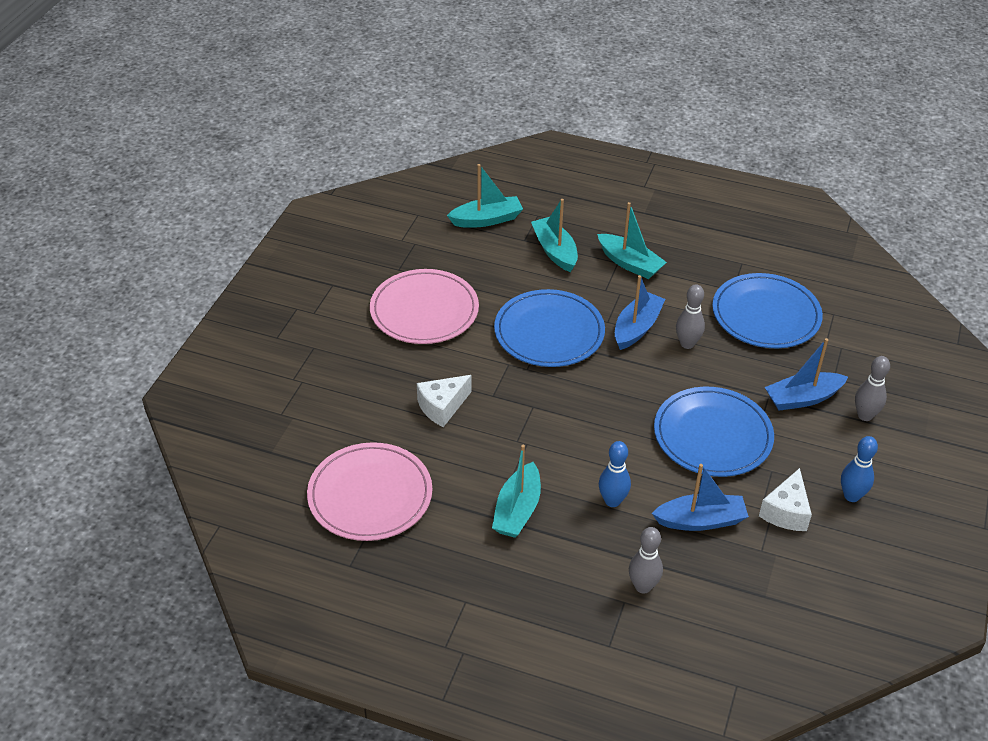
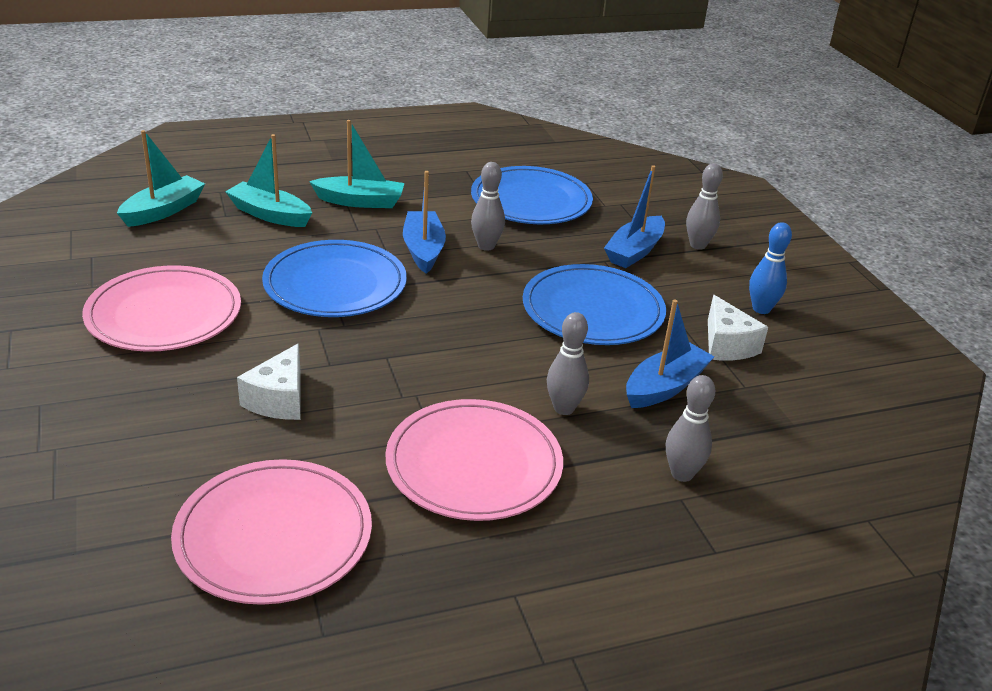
camera: 40 degrees left, 10 degrees down
turquoise boat [492,445,541,538] -> pink plate [386,399,563,521]
blue bowling pin [599,441,631,507] -> grey bowling pin [547,312,589,415]

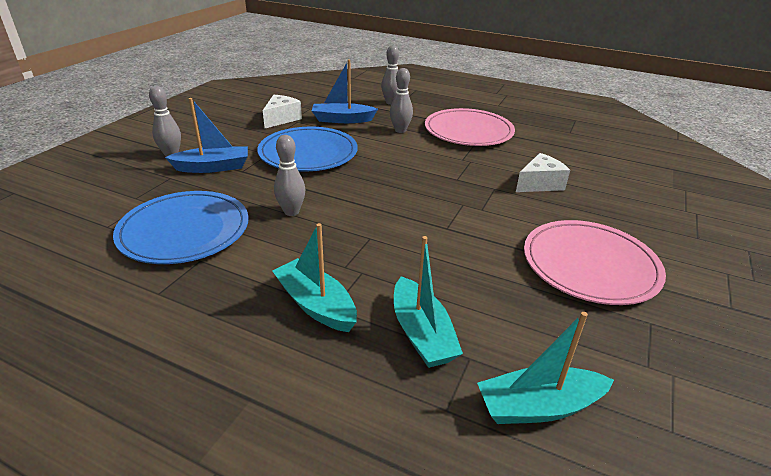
camera: 135 degrees left, 0 degrees up
pink plate [171,459,372,605] -> none
blue plate [262,240,407,317] -> none
blue boat [403,171,446,274] -> none
blue bowling pin [749,222,792,314] -> none

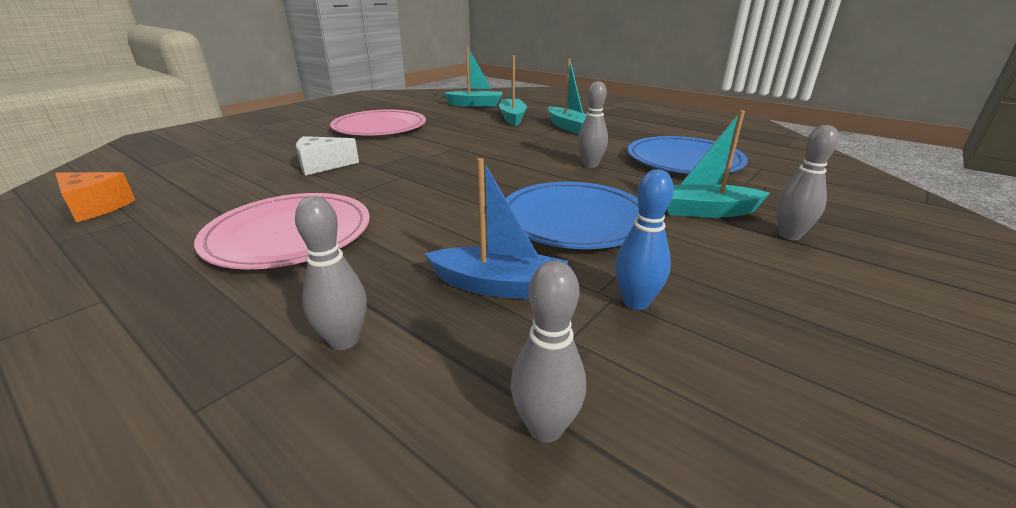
camera: 165 degrees left, 5 degrees down
blue boat [165,98,248,173] -> turquoise boat [667,110,770,218]
white cheese [263,95,302,128] -> blue bowling pin [615,169,674,310]
grey bowling pin [390,68,413,133] -> grey bowling pin moved to [510,261,586,443]
none -> orange cheese [55,172,135,222]

